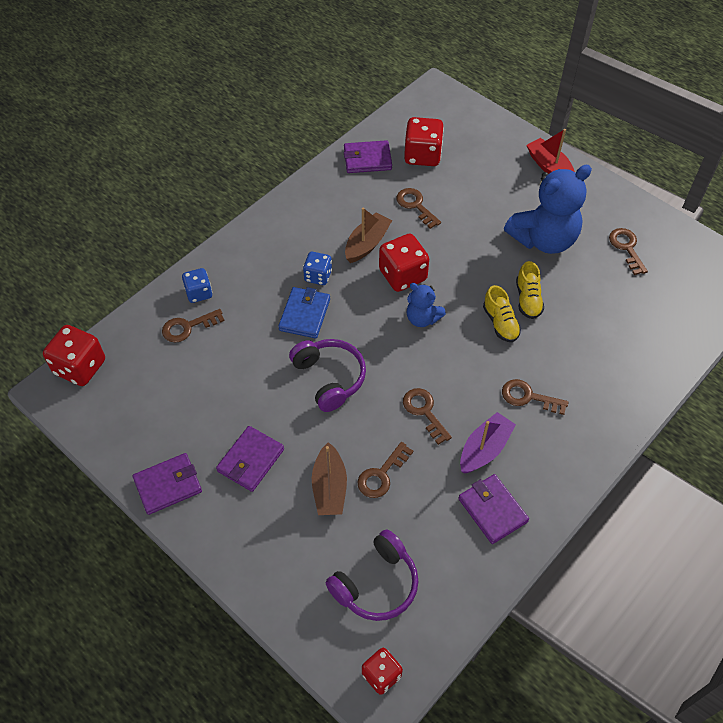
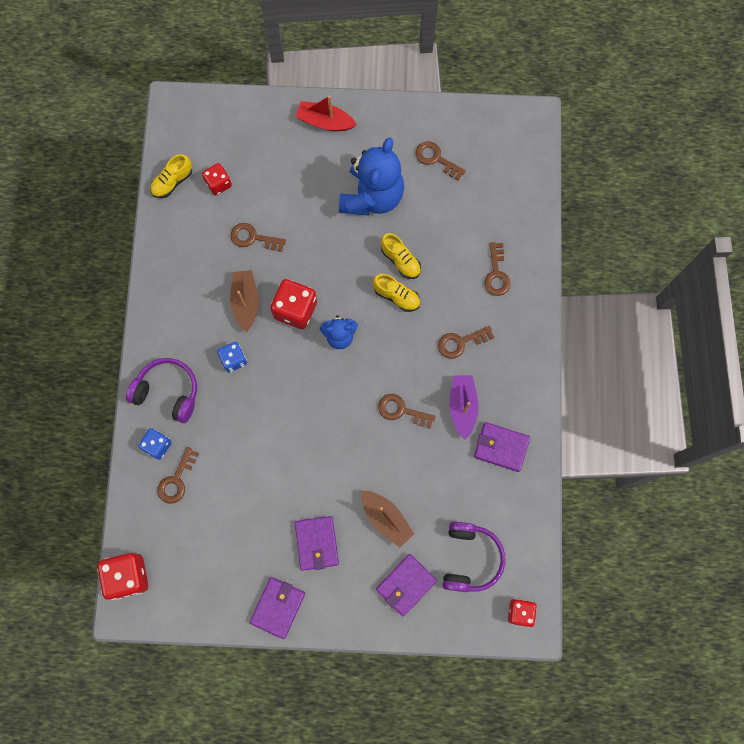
camera: 40 degrees left, 20 degrees up
blue wallet [278,287,330,338] -> none
purple headphones [289,339,366,412] -> purple headphones moved to [126,358,197,423]
purple wallet [344,140,392,173] -> purple wallet moved to [376,554,437,617]
brown key [357,442,413,498] -> brown key moved to [484,242,511,296]
red dice [404,117,444,166] -> red dice [202,163,232,196], size x0.62
none -> yellow shoe [150,154,192,198]

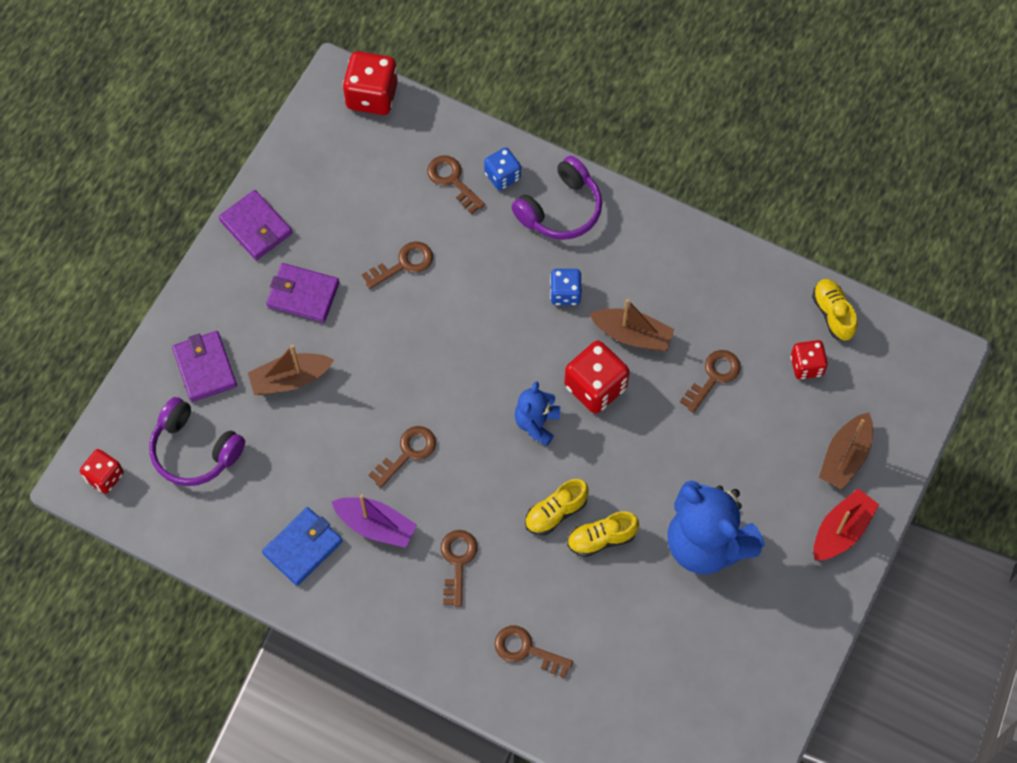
camera: 115 degrees right, 10 degrees down
brown key [416,141,466,181] -> brown key moved to [362,241,433,289]
purple wallet [474,422,530,472] -> blue wallet [262,507,343,586]
none -> brown boat [819,413,873,489]

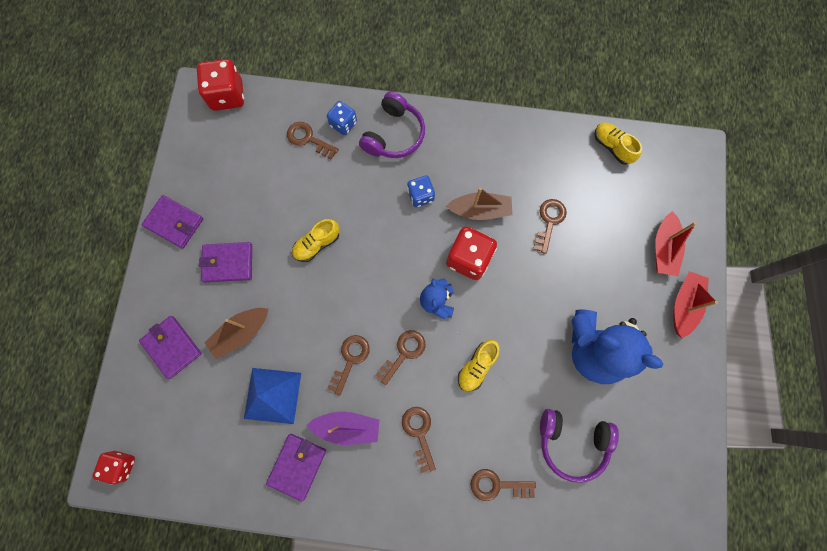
camera: 20 degrees left, 10 degrees up
purple headphones [149,397,245,486] -> purple headphones moved to [540,409,619,483]
blue wallet [262,507,343,586] -> purple wallet [266,434,326,502]
brown key [362,241,433,289] -> brown key moved to [375,330,426,385]
yellow shoe [567,512,639,557] -> yellow shoe moved to [292,219,339,262]
red dice [791,340,828,379] -> none
brown boat [819,413,873,489] -> red boat [655,211,697,276]
none -> blue pyramid [244,368,301,424]

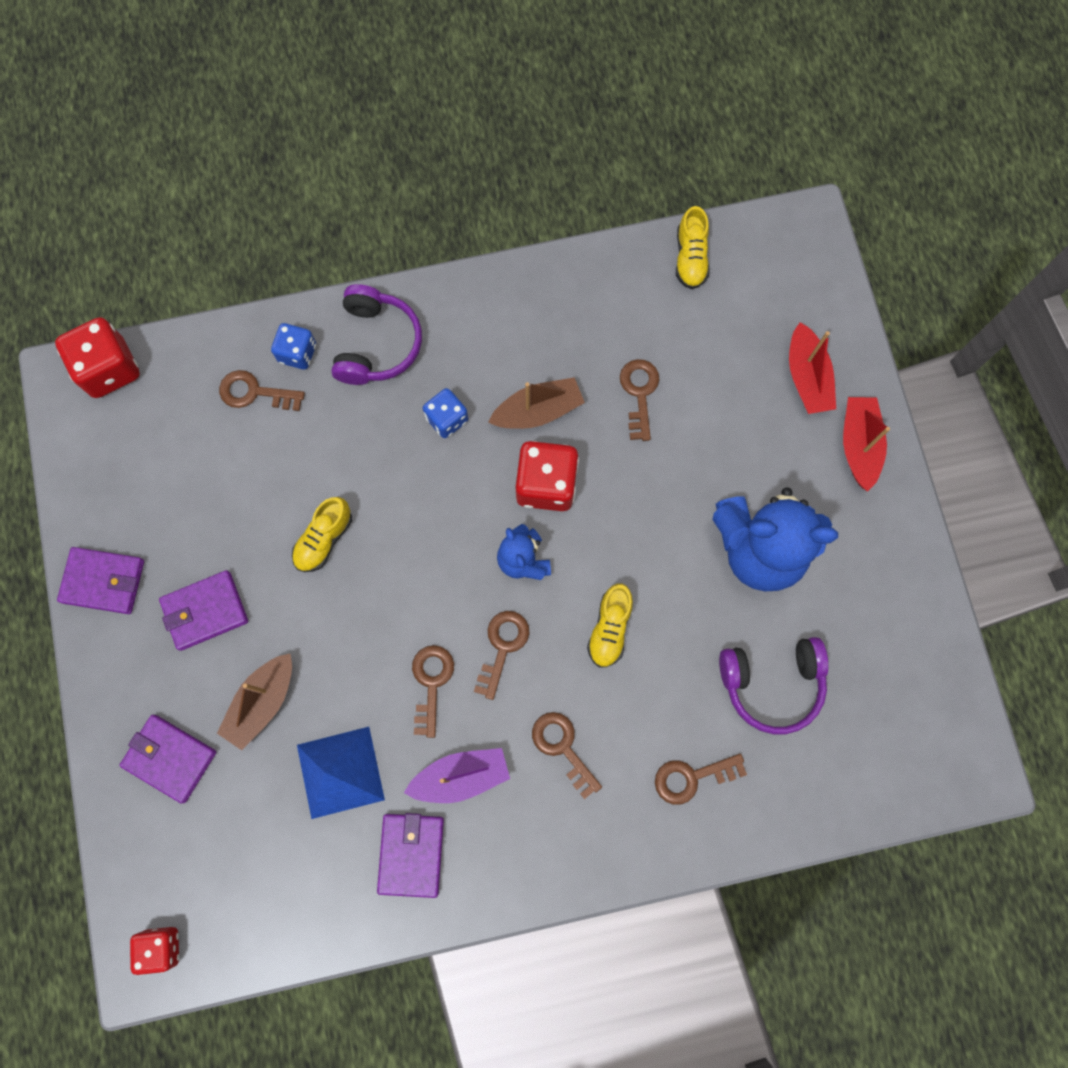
camera: 20 degrees left, 0 degrees up
yellow shoe [594,122,642,165] -> yellow shoe turned 120 degrees counterclockwise [676,206,710,289]

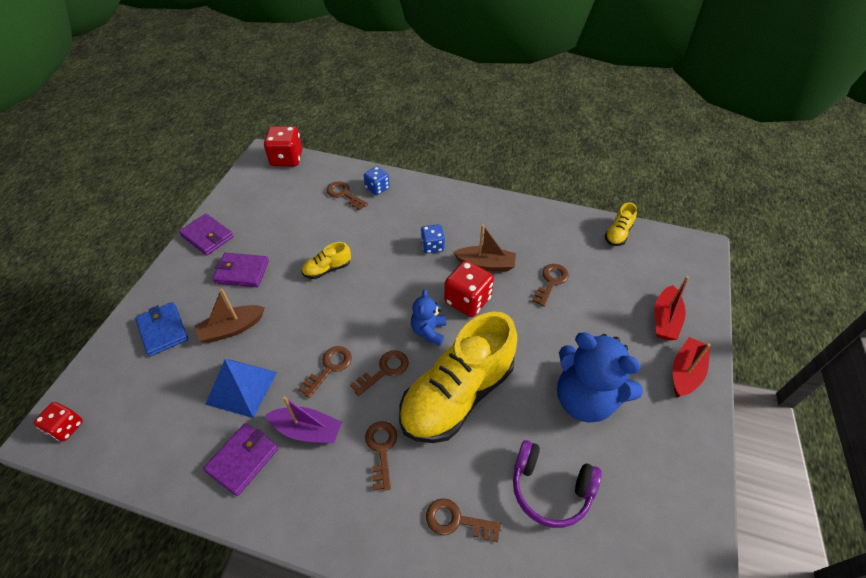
camera: 30 degrees right, 25 degrees down
purple wallet [120,715,216,804] -> blue wallet [135,302,188,356]
purple headphones [331,284,422,385] -> none
yellow shoe [587,584,633,668] -> yellow shoe [399,311,517,443], size x2.37

